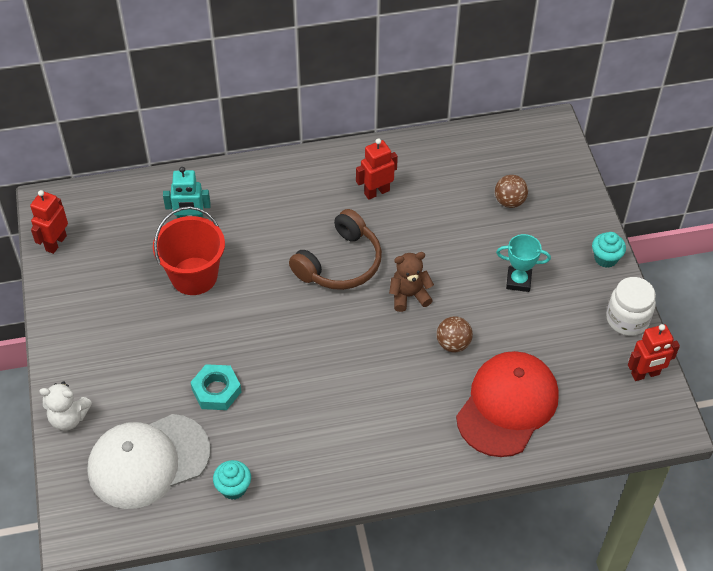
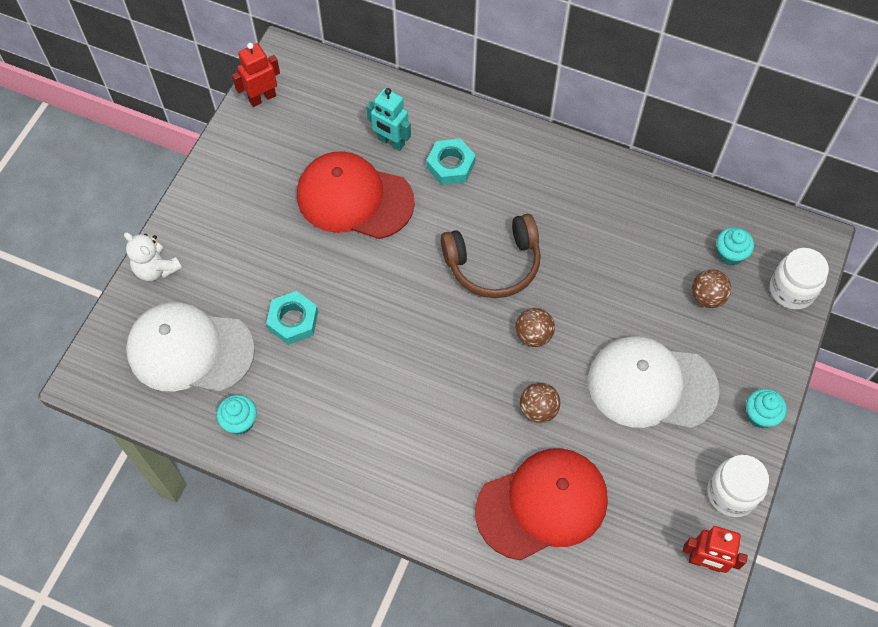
camera: 35 degrees right, 10 degrees up
red bucket [153,206,225,295] -> red cap [297,151,415,239]
red robot [356,138,398,200] -> none
brown teddy bear [389,252,434,312] -> brown ball [515,308,555,347]
turquoise trophy [496,234,551,292] -> white cap [588,336,719,429]
none -> turquoise nut [426,139,476,185]
none -> turquoise cupcake [716,227,754,266]
none -> white jar [770,248,829,310]

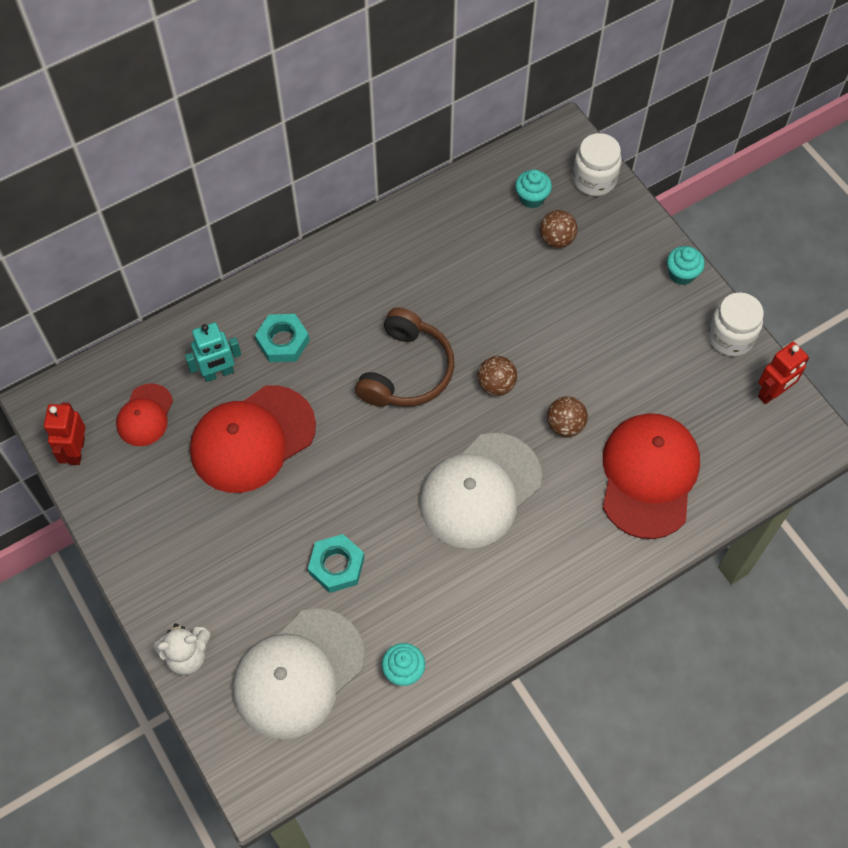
camera: 55 degrees left, 0 degrees up
white cap [588,336,719,429] -> white cap moved to [419,433,542,549]
none -> red cap [116,383,173,446]

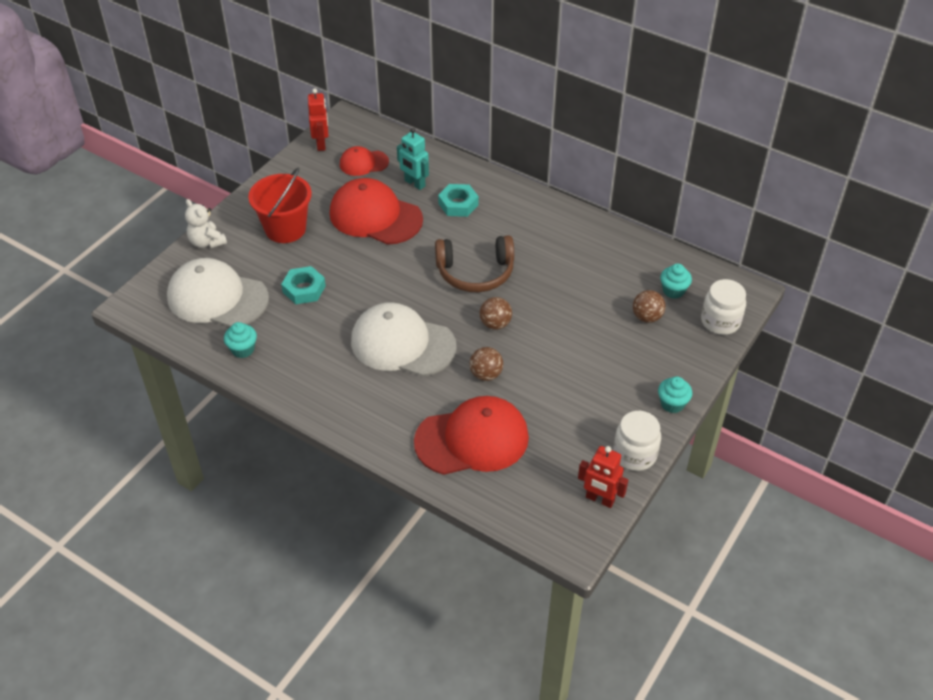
camera: 65 degrees right, 15 degrees down
red robot [44,403,85,465] -> red robot turned 105 degrees clockwise [308,88,329,151]
none -> red bucket [248,167,312,243]

